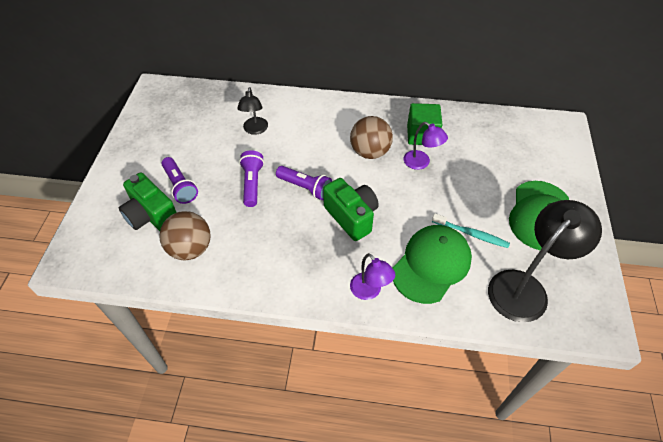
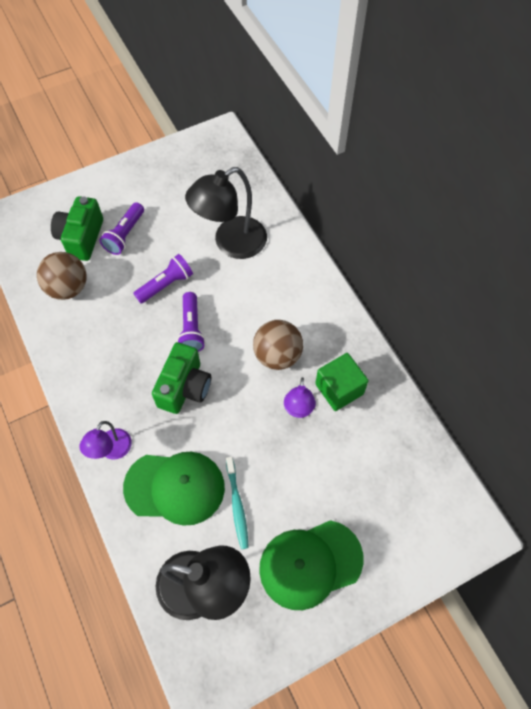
camera: 55 degrees right, 10 degrees up
black lamp [237,87,268,135] -> black lamp [185,167,267,259], size x1.86

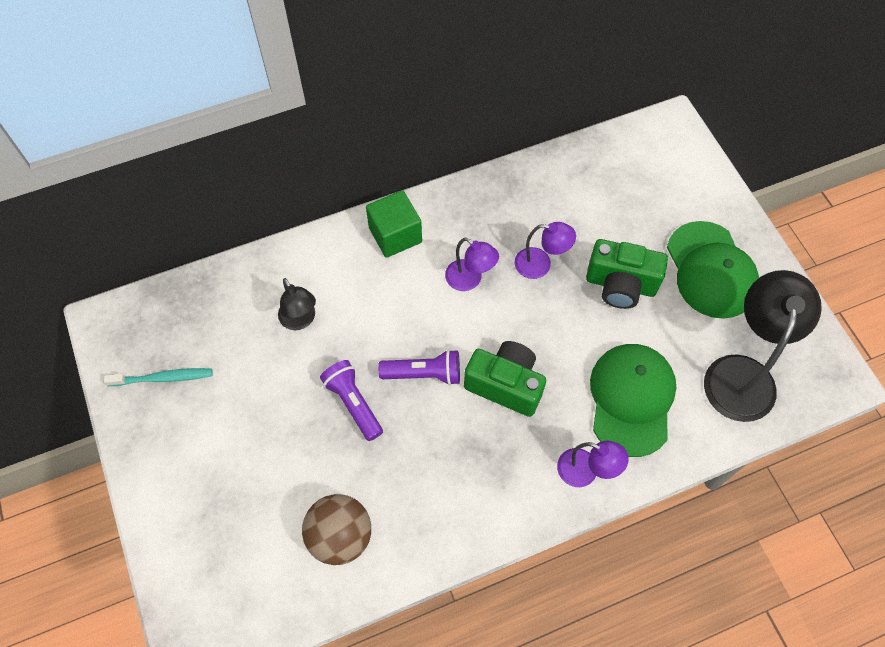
camera: 85 degrees left, 0 degrees up
green camera [51,196,103,261] -> green camera moved to [586,239,668,309]
purple flashlight [99,202,144,255] -> none
black lamp [185,167,267,259] -> black lamp [278,278,316,330], size x0.54
turquoise toothbrush [226,457,249,549] -> turquoise toothbrush moved to [104,368,213,386]
brown ball [253,320,303,370] -> purple lamp [445,238,499,291]
green cube [315,353,369,411] -> green cube moved to [366,190,422,258]

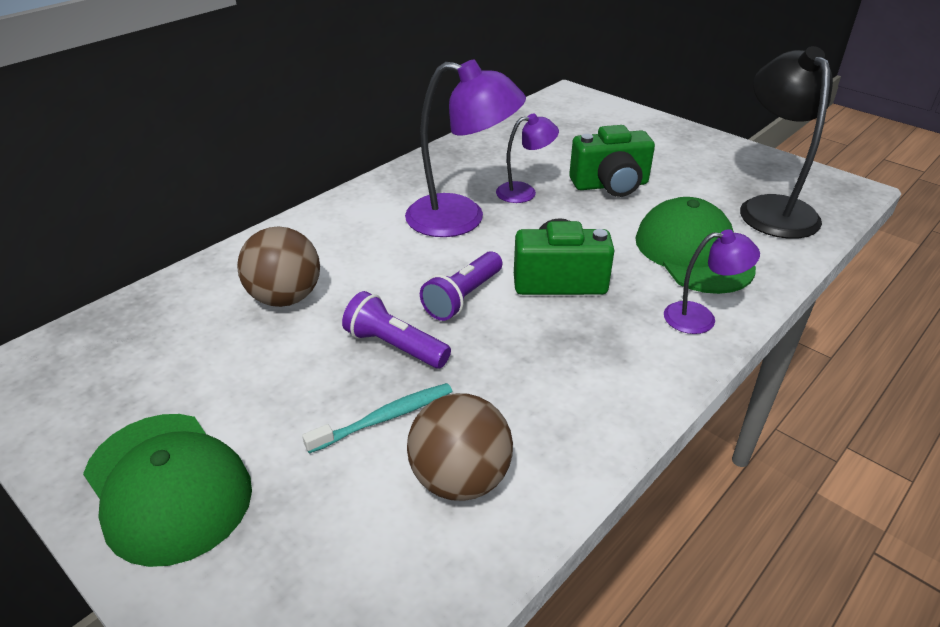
camera: 25 degrees left, 25 degrees down
turquoise toothbrush [104,368,213,386] -> turquoise toothbrush moved to [302,383,452,454]
black lamp [278,278,316,330] -> brown ball [237,226,320,307]
green cube [366,190,422,258] -> none
purple flashlight [378,349,460,385] -> purple flashlight turned 150 degrees clockwise [420,251,502,321]
purple lamp [445,238,499,291] -> purple lamp [405,59,526,237], size x1.86
green cap [667,221,759,319] -> green cap moved to [83,414,252,567]

